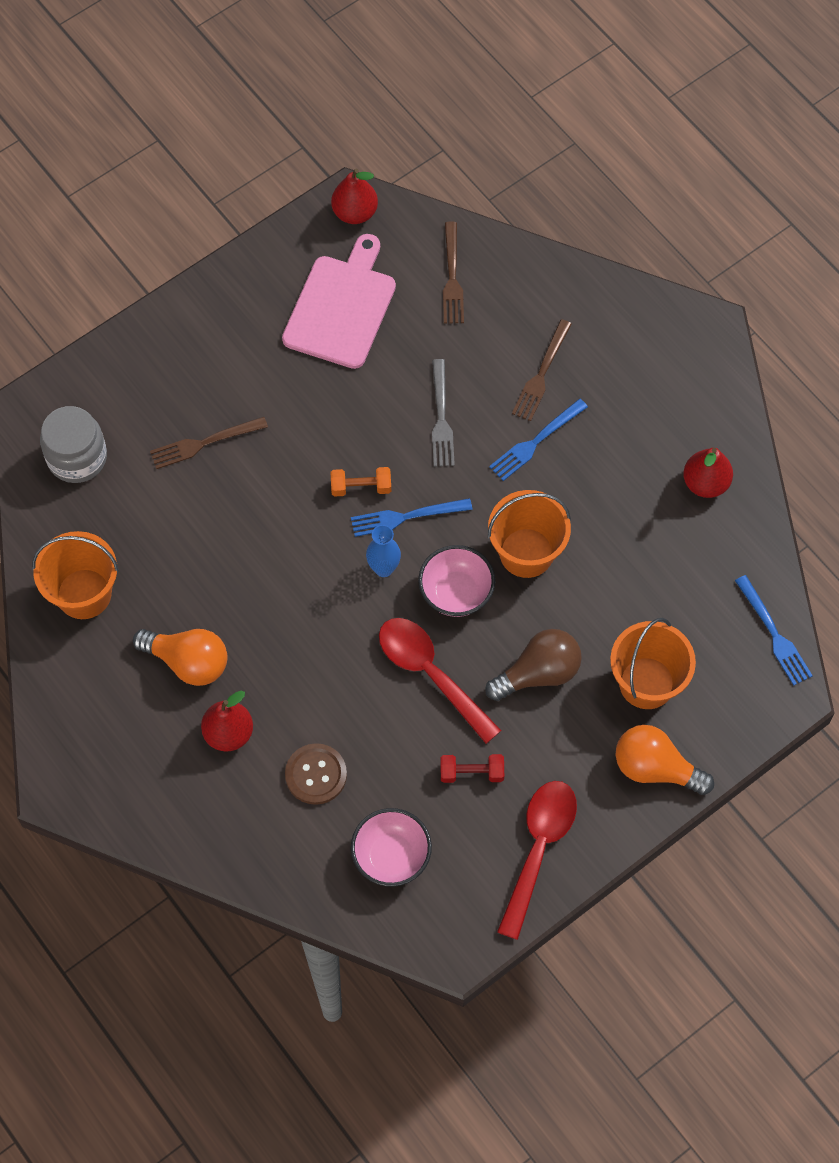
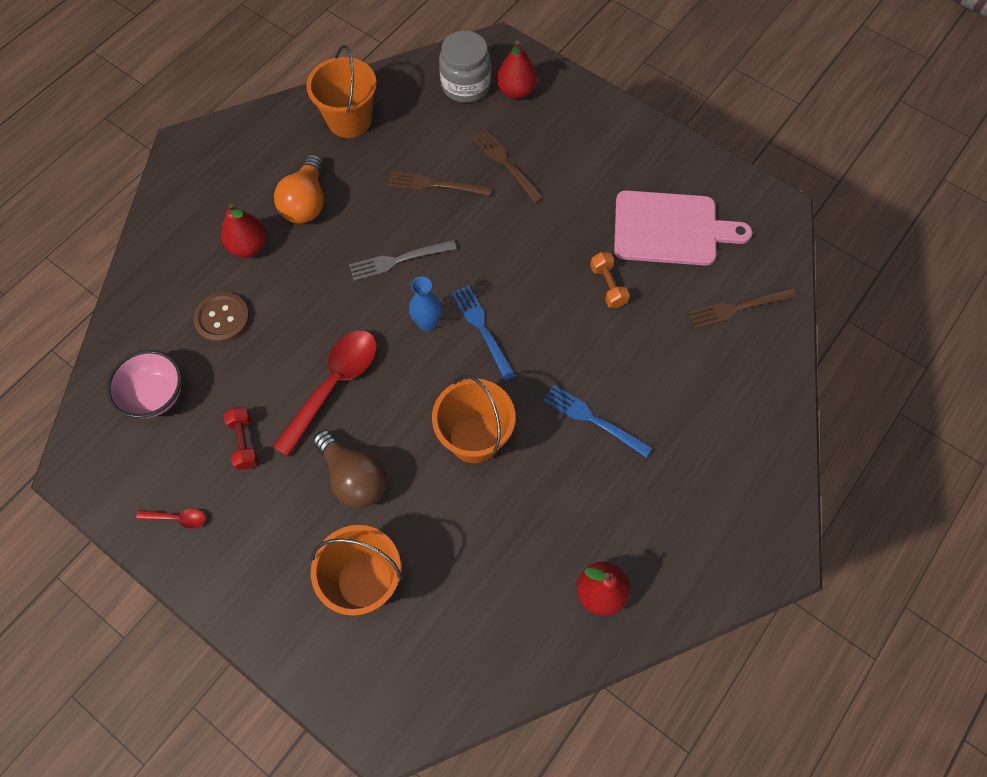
camera: 75 degrees right, 0 degrees up
red pear [331,169,378,224] -> red pear moved to [497,41,537,99]
orange dumbbell [331,467,391,497] -> orange dumbbell moved to [590,252,630,308]
pink bowl [418,545,495,617] -> none
grey fork [432,359,455,467] -> grey fork moved to [349,240,457,281]
red spoon [497,781,577,940] -> red spoon [136,509,205,529], size x0.44
brown fork [512,319,572,421] -> brown fork moved to [387,171,492,195]
orange light bulb [616,725,714,795] -> none
blue fork [735,575,813,685] -> none

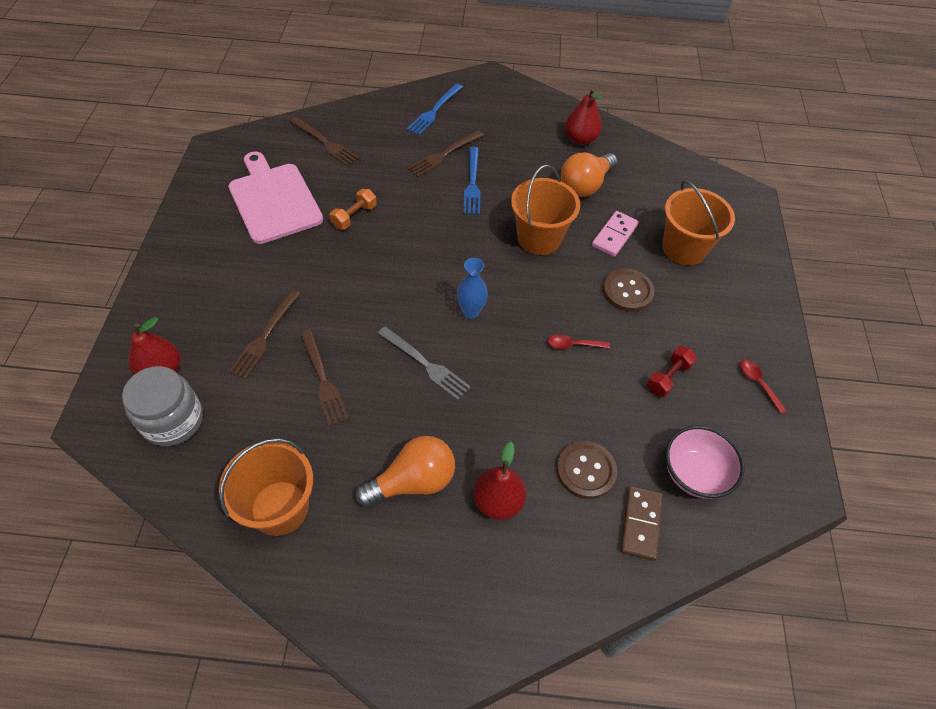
camera: 125 degrees left, 10 degrees down
red spoon [273,330,377,457] -> red spoon [548,334,610,349], size x0.44
brown light bulb [313,430,387,508] -> brown button [603,269,654,312]
blue fork [452,285,516,381] -> blue fork moved to [407,83,463,135]
none -> brown fork [408,130,484,177]
none -> orange light bulb [561,152,618,197]
none -> pink domino [592,211,639,257]
none -> brown domino [621,486,663,561]

